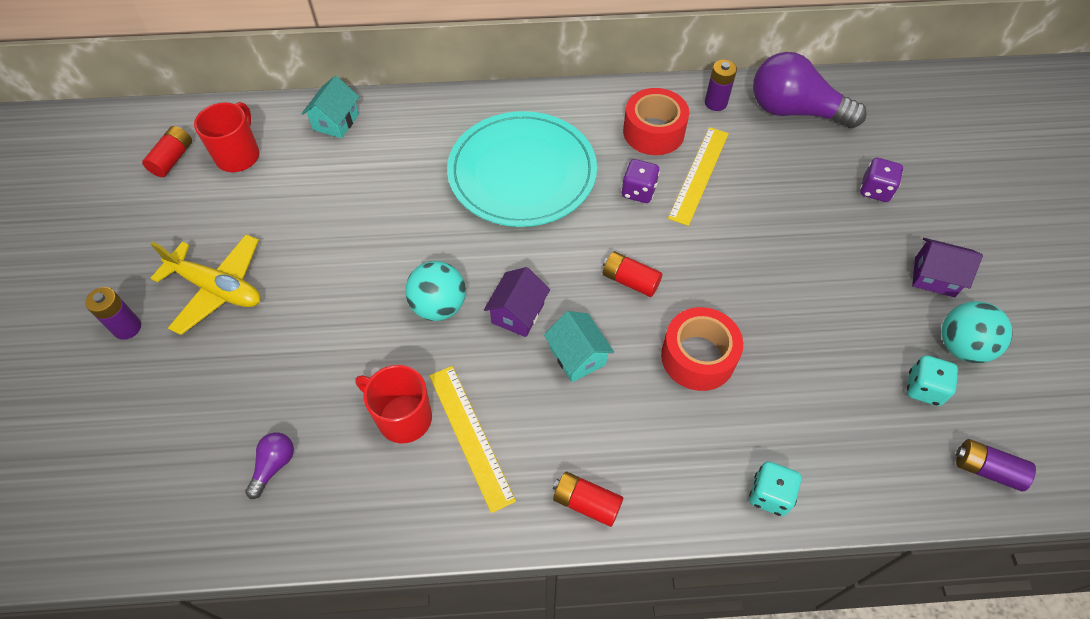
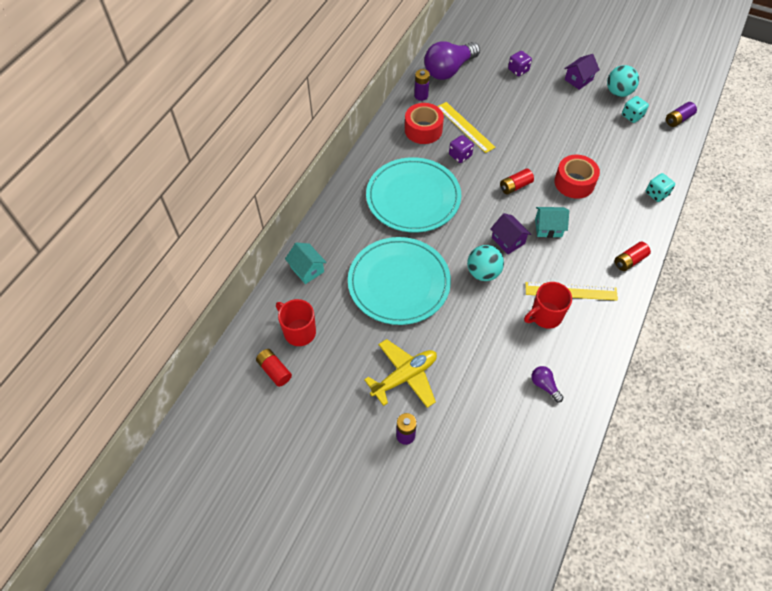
camera: 60 degrees left, 0 degrees up
none -> turquoise plate [348,237,451,325]

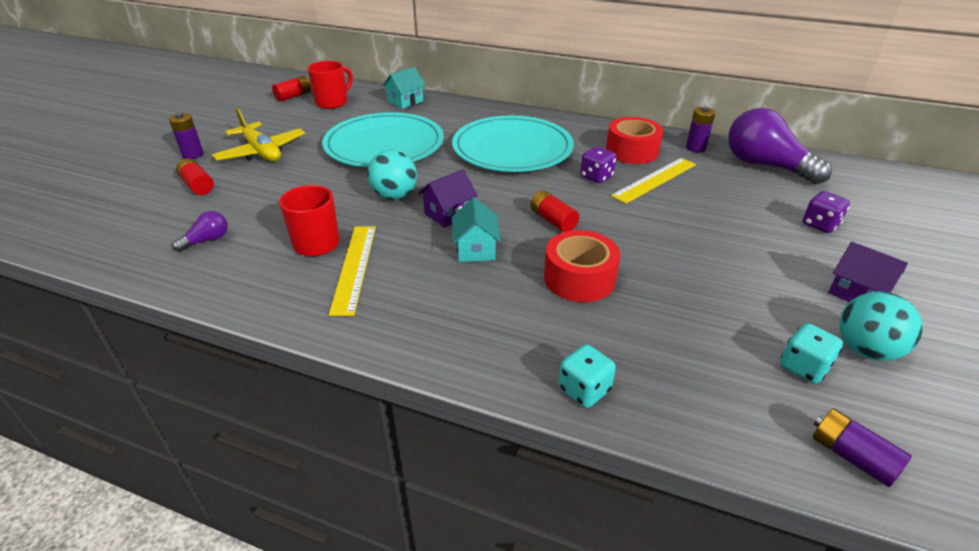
camera: 85 degrees right, 20 degrees down
red battery [615,242,651,271] -> red battery moved to [176,158,214,195]

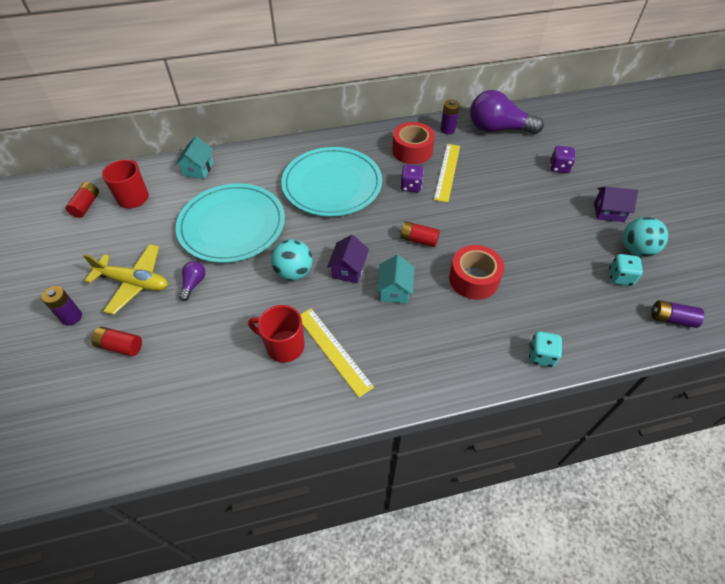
camera: 35 degrees left, 15 degrees up
purple light bulb [172,211,228,252] -> purple light bulb moved to [179,261,205,301]
turquoise house [452,197,501,262] -> turquoise house turned 45 degrees clockwise [377,255,414,304]

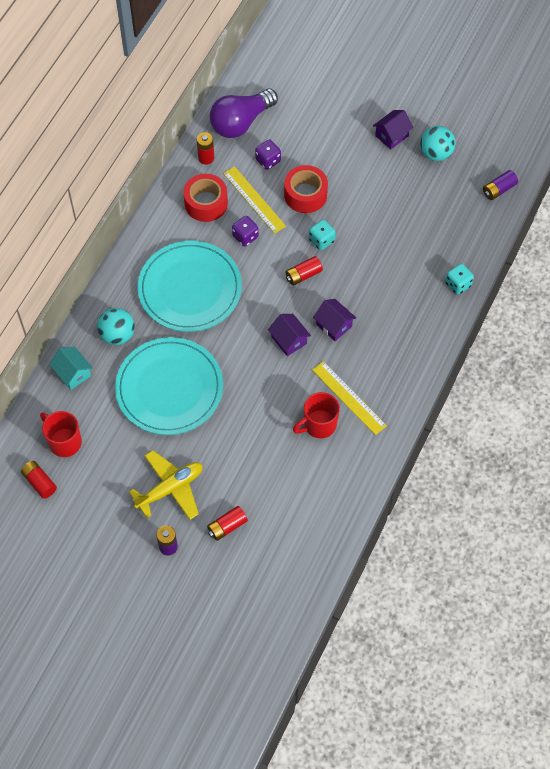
camera: 50 degrees left, 10 degrees up
purple light bulb [179,261,205,301] -> none
turquoise ball [271,239,313,281] -> turquoise ball moved to [97,308,135,345]
yellow ruler [300,308,374,397] -> yellow ruler turned 45 degrees clockwise [312,361,387,435]
turquoise house [377,255,414,304] -> purple house [313,299,356,341]
purple battery [440,100,460,134] -> red battery [197,132,214,165]
red tape [449,245,504,300] -> red tape moved to [284,165,328,213]
purple dice [550,146,576,173] -> purple dice moved to [255,139,281,170]
turquoise dice [609,254,643,286] -> turquoise dice moved to [309,220,336,250]

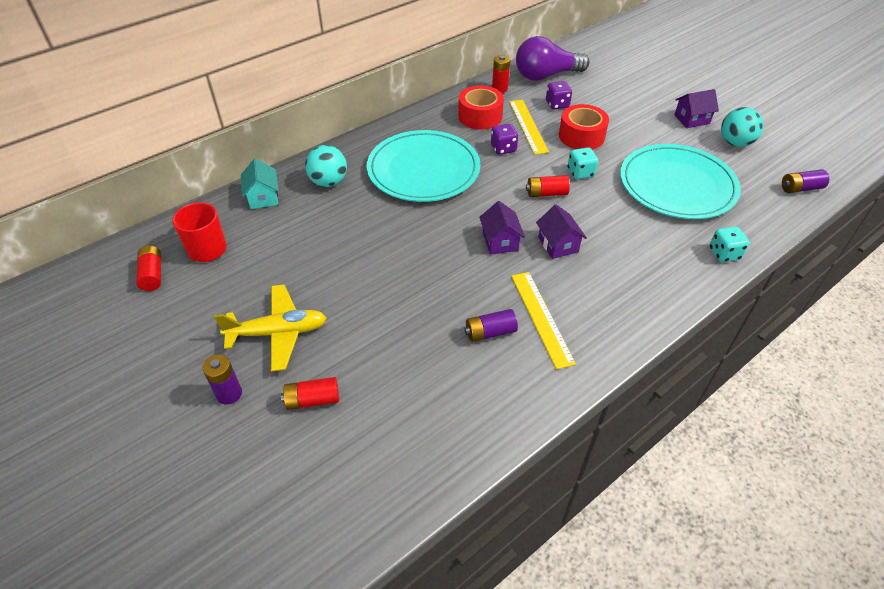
camera: 25 degrees right, 15 degrees down
turquoise plate [115,337,223,435] -> turquoise plate moved to [620,144,741,219]
red mug [293,392,340,438] -> purple battery [465,309,518,342]

